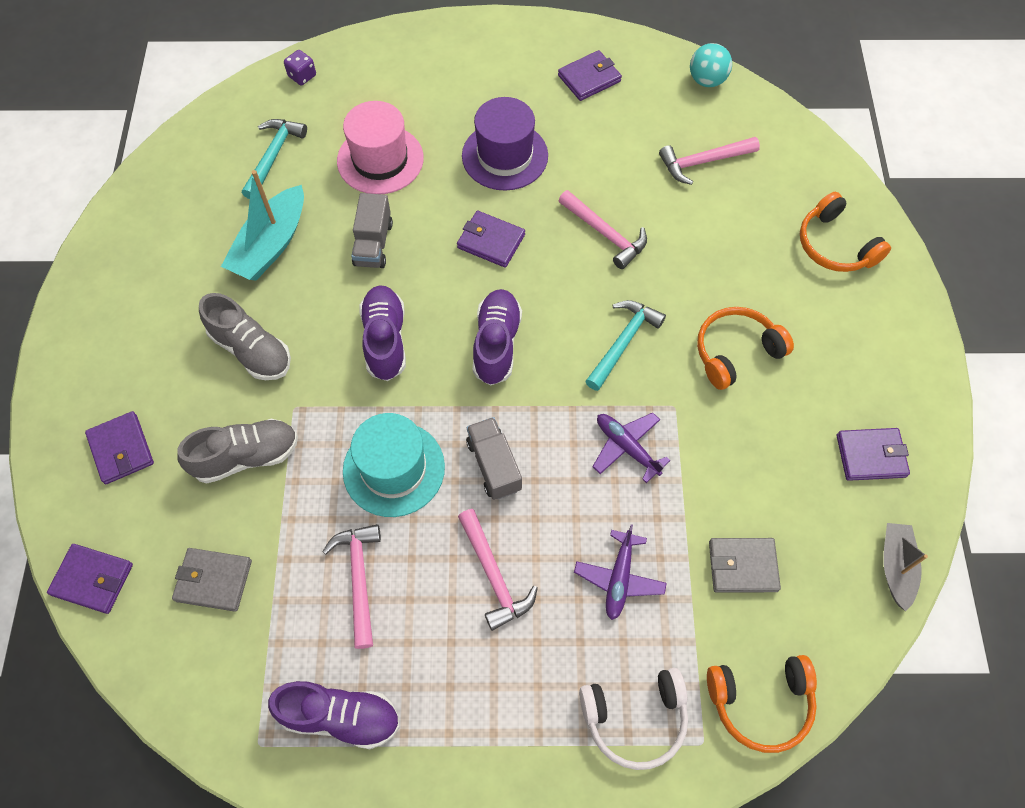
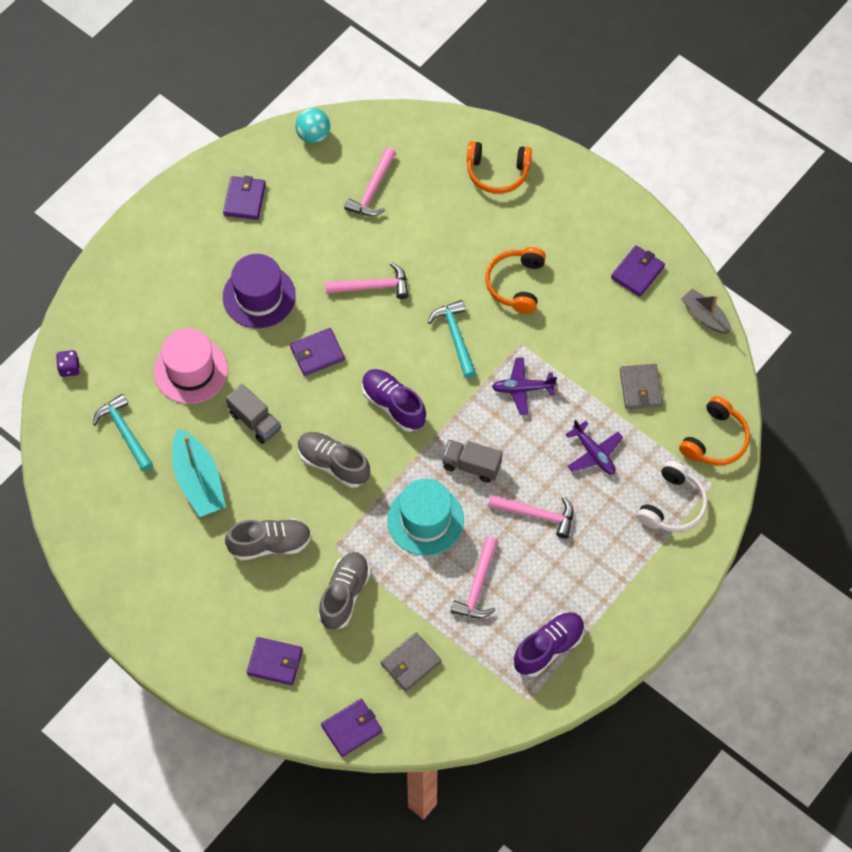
camera: 50 degrees left, 0 degrees up
pink hammer [322,524,381,649] -> pink hammer turned 105 degrees counterclockwise [451,536,498,619]
purple shoe [359,285,406,381] -> grey shoe [298,432,370,488]
grey wallet [709,538,781,593] -> grey wallet turned 45 degrees counterclockwise [620,364,663,409]

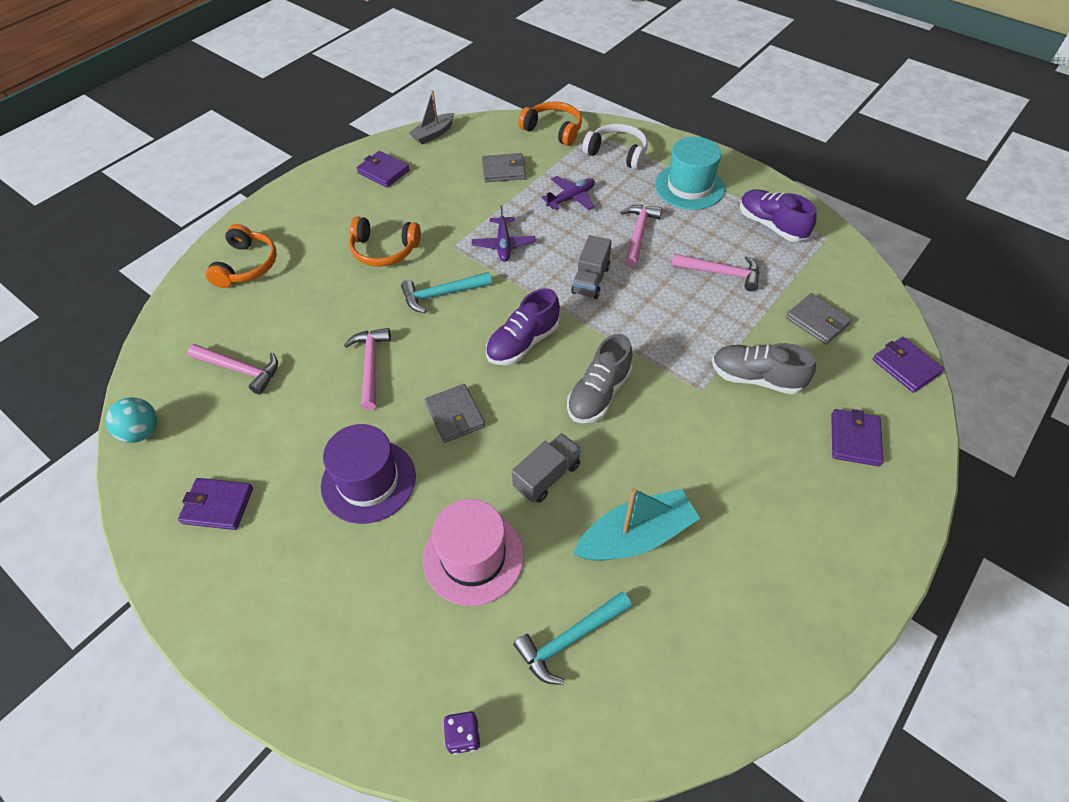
camera: 90 degrees left, 10 degrees down
grey shoe [225,519,312,561] -> none
purple wallet [290,328,345,376] -> grey wallet [425,384,485,443]
turquoise hat [387,478,464,556] -> turquoise hat moved to [655,137,725,210]

